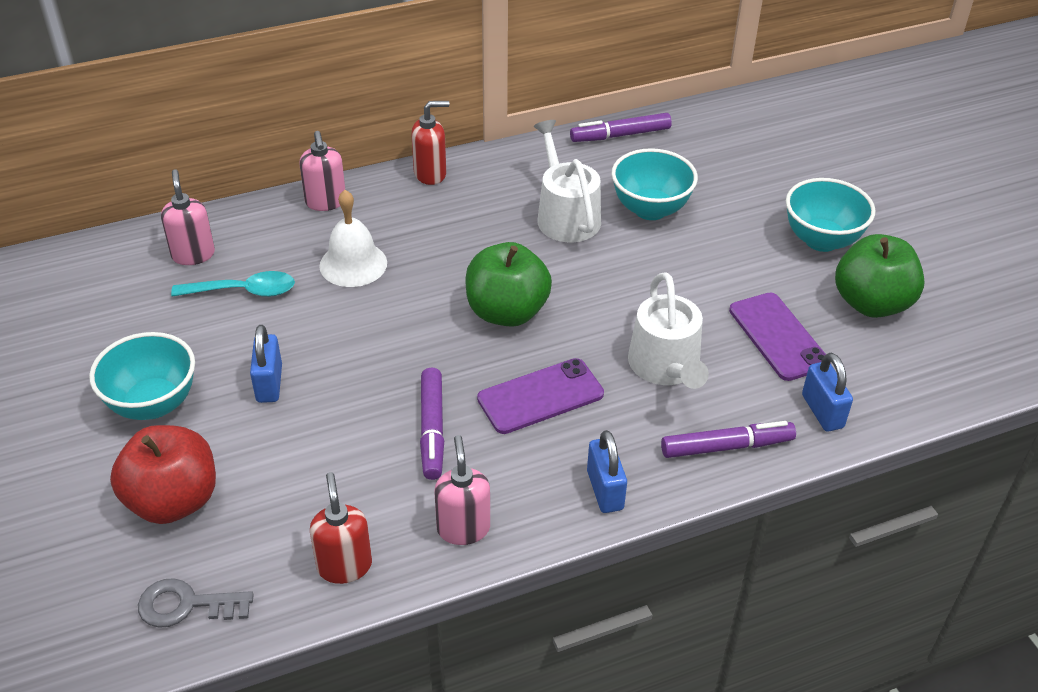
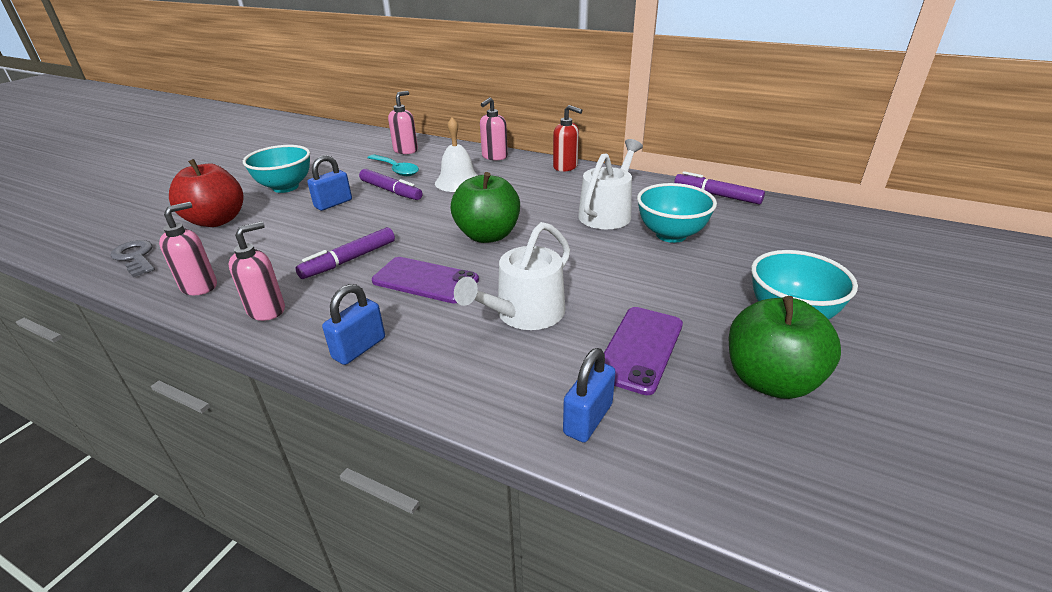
camera: 50 degrees right, 10 degrees down
red soap dispenser [310,472,372,584] -> pink soap dispenser [159,202,217,295]
purple marker [661,421,796,458] -> purple marker moved to [359,169,422,200]

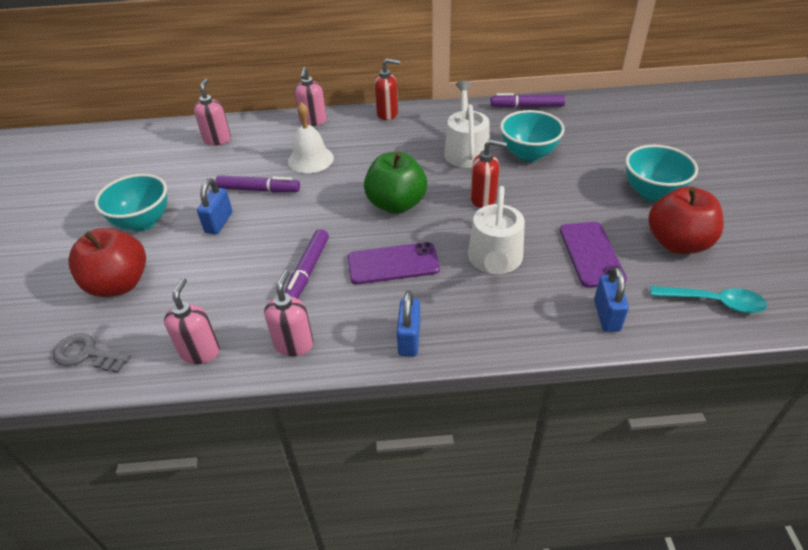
camera: 30 degrees left, 10 degrees up
turquoise spoon [367,154,419,176] -> turquoise spoon moved to [650,286,767,313]
green apple [728,296,841,399] -> red apple [648,186,724,254]
none -> red soap dispenser [470,139,507,208]

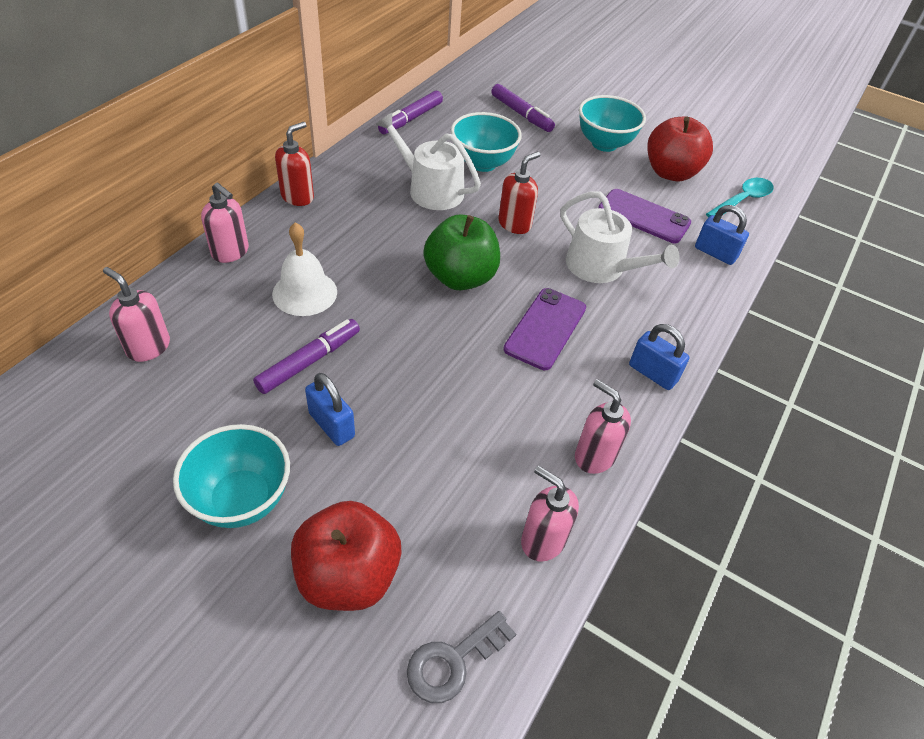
camera: 60 degrees left, 5 degrees up
purple marker [284,229,329,299] -> purple marker moved to [491,84,555,132]

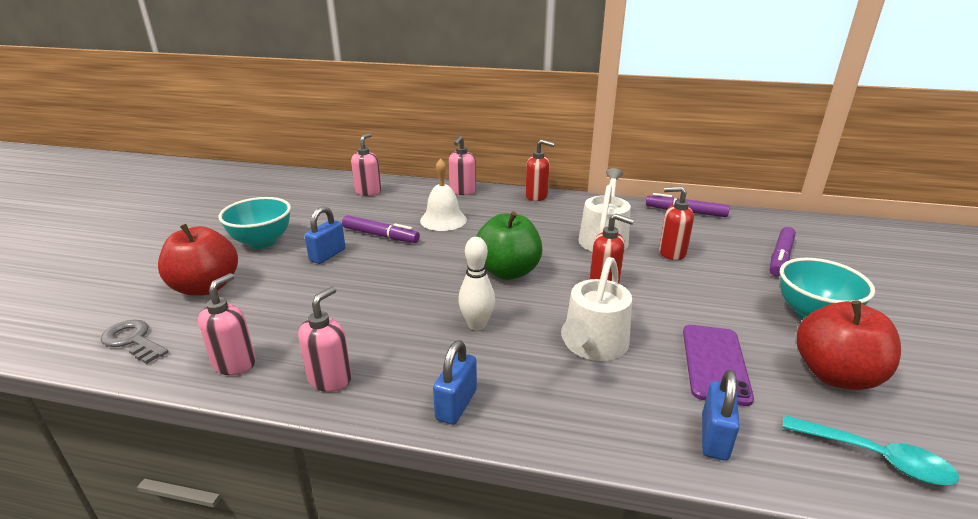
camera: 75 degrees right, 20 degrees down
turquoise bowl [451,112,522,172] -> red soap dispenser [659,186,694,260]
purple phone [503,288,586,370] -> white bowling pin [458,237,495,330]

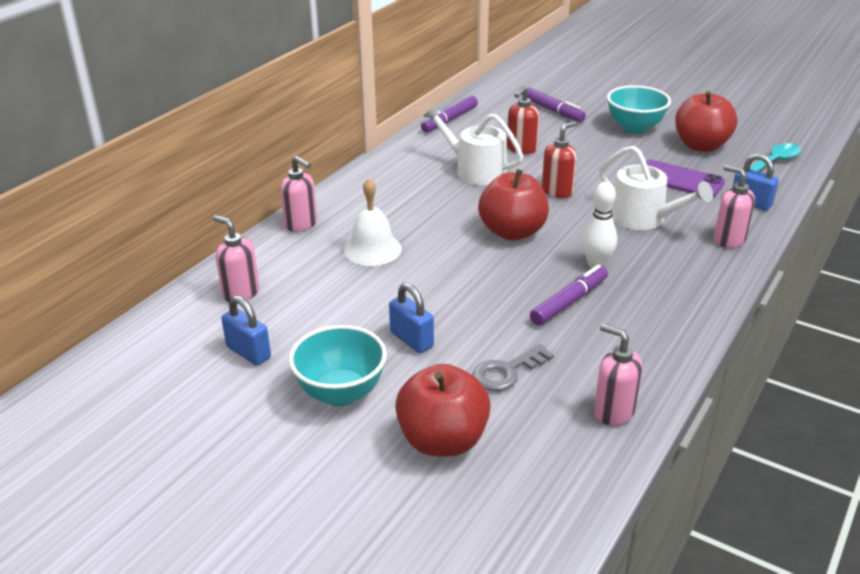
camera: 70 degrees left, 5 degrees up
grey key [101,320,168,364] -> grey key moved to [473,344,554,391]
pink soap dispenser [298,286,352,392] -> pink soap dispenser moved to [714,165,755,248]
purple marker [342,215,420,243] -> purple marker moved to [530,265,608,326]
blue padlock [433,340,477,425] -> blue padlock moved to [221,295,271,366]
green apple [476,211,542,280] -> red apple [478,169,549,240]
red soap dispenser [525,139,555,201] -> none

